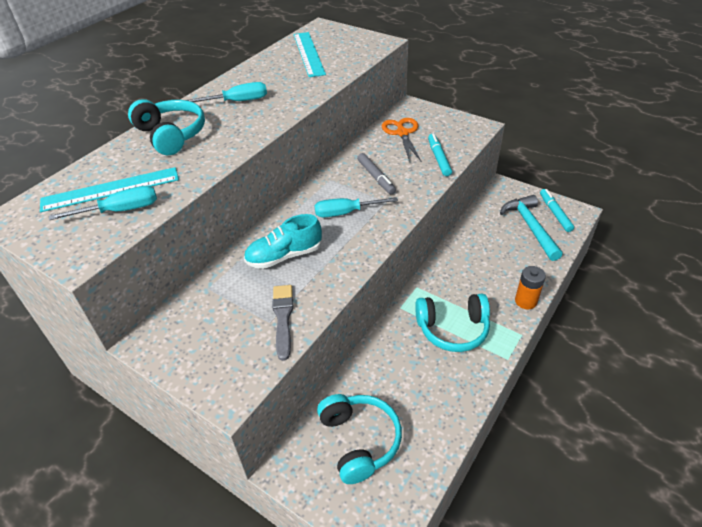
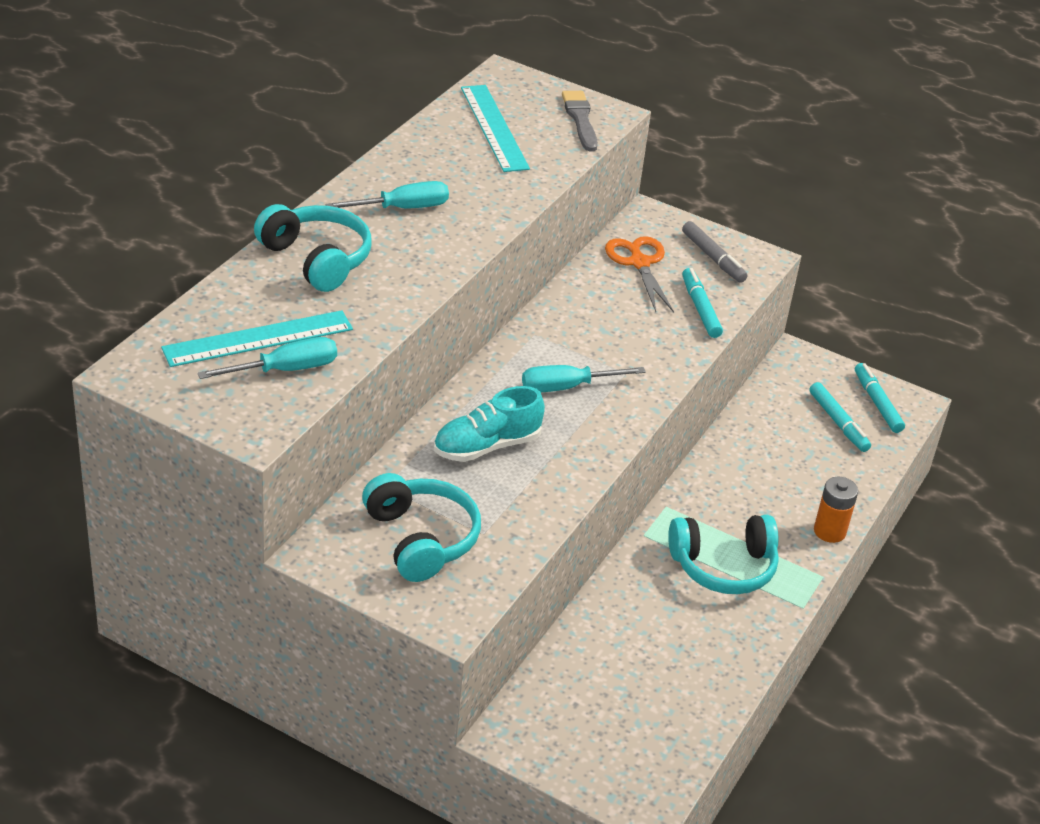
camera: 10 degrees left, 5 degrees down
grey brush [272,285,293,361] -> grey brush moved to [562,91,598,151]
turquoise headphones [317,394,402,484] -> turquoise headphones moved to [362,473,481,582]
grey marker [357,153,396,194] -> grey marker moved to [682,221,748,283]
turquoise hammer [500,195,563,261] -> turquoise marker [809,382,871,452]

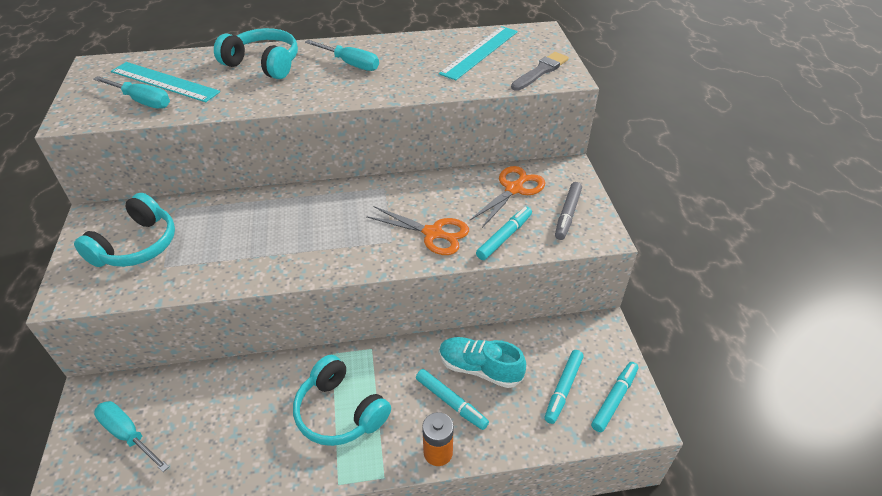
camera: 55 degrees right, 5 degrees up
turquoise headphones [254,204,371,292] -> turquoise headphones turned 75 degrees counterclockwise [214,28,298,79]
turquoise shoe [434,386,545,462] -> turquoise shoe moved to [439,337,526,388]
turquoise screwdriver [522,365,646,392] -> turquoise screwdriver moved to [94,401,169,472]
none -> orange scissors [366,206,469,255]
none -> turquoise marker [416,369,489,430]

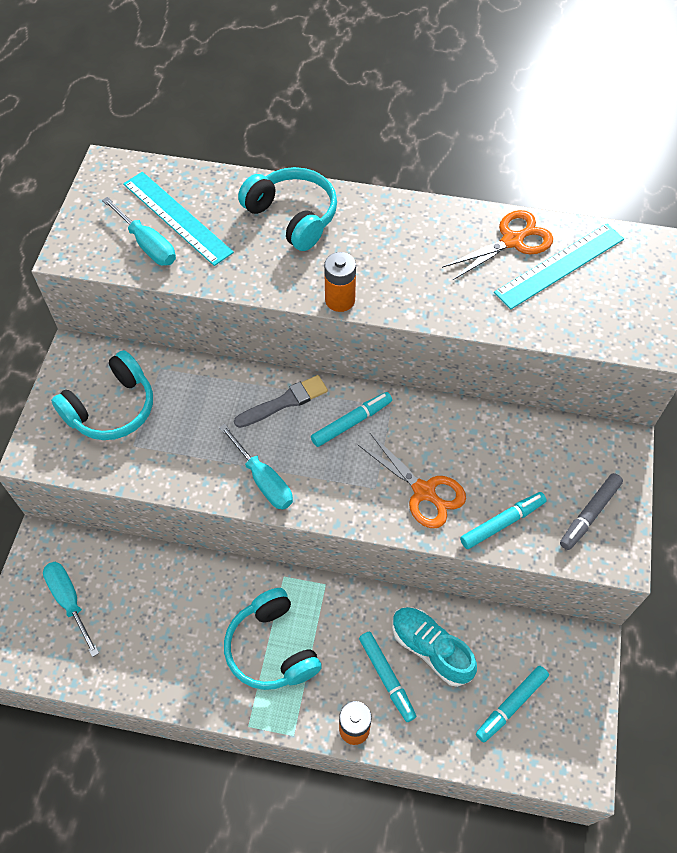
camera: 20 degrees right, 15 degrees up
turquoise screwdriver [305,40,379,71] -> turquoise screwdriver moved to [219,424,293,510]
orange scissors [469,166,545,228] -> orange scissors moved to [442,210,553,281]
grey brush [511,52,569,91] -> grey brush moved to [234,375,328,428]
turquoise marker [591,362,638,432] -> turquoise marker moved to [311,392,392,447]
none -> orange battery [324,252,356,312]

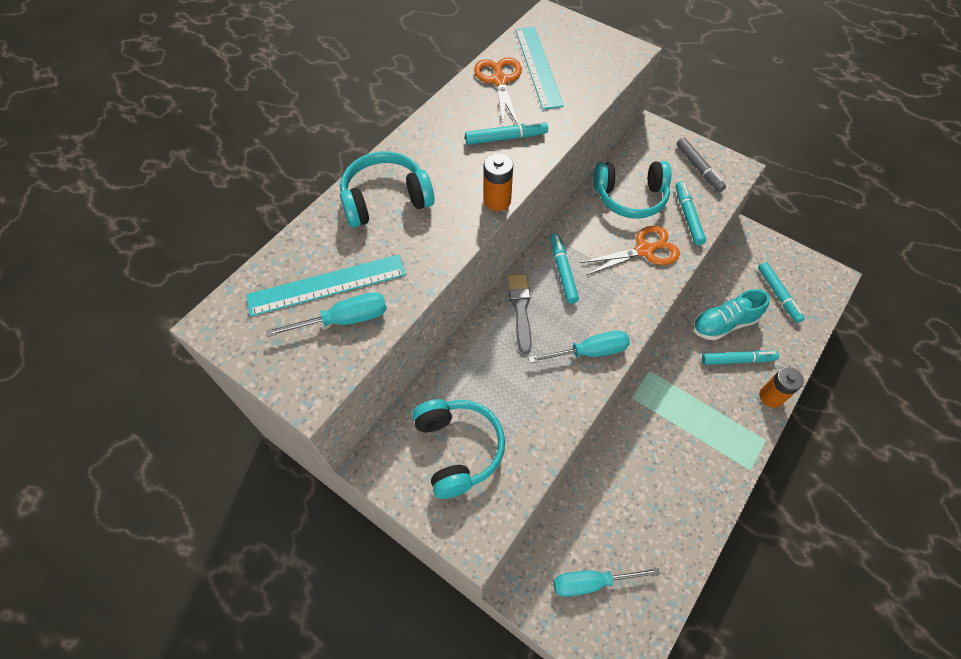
camera: 65 degrees left, 0 degrees up
turquoise headphones [224,588,322,690] -> turquoise headphones moved to [593,161,671,219]
none -> turquoise marker [465,121,548,145]

